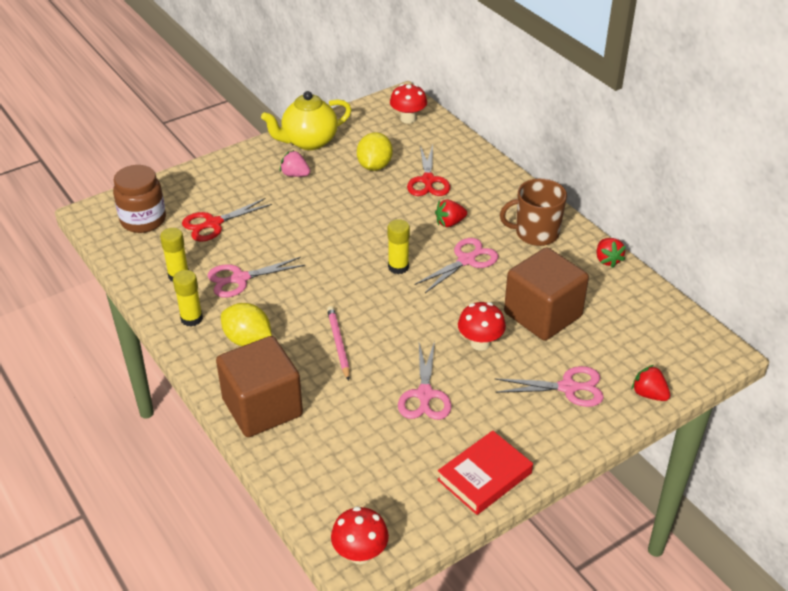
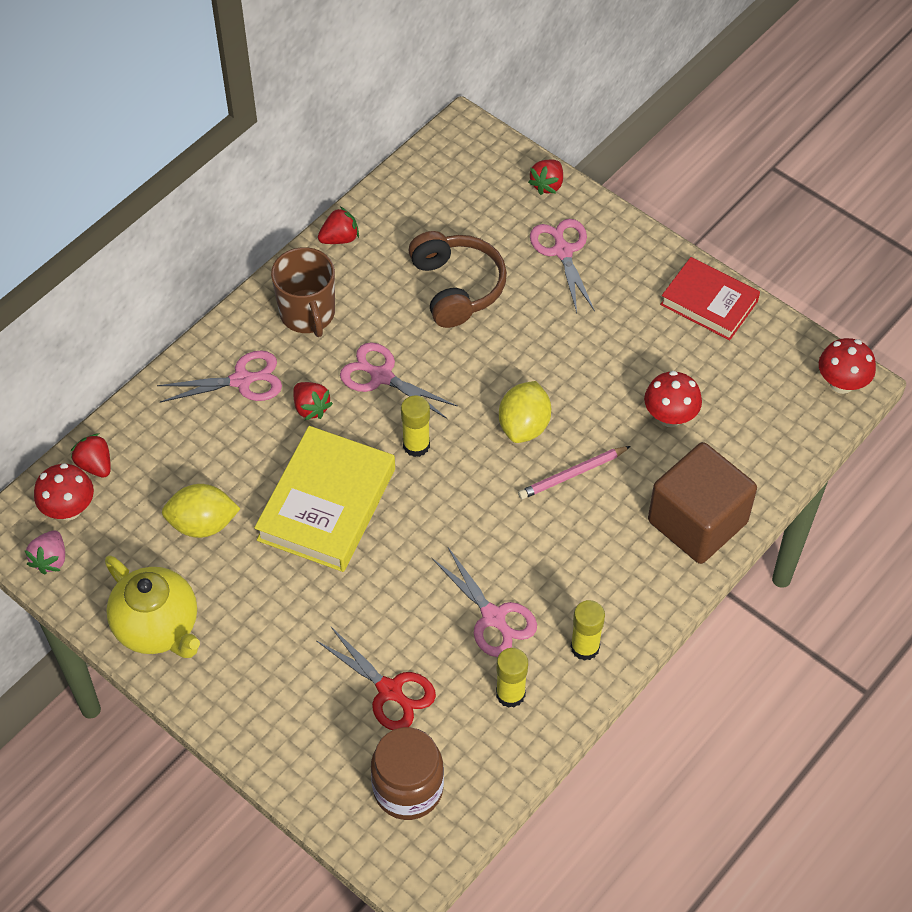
camera: 105 degrees left, 15 degrees up
yellow lemon [221,303,272,346] -> yellow lemon moved to [499,381,551,443]
pink strawberry [280,150,310,177] -> pink strawberry moved to [25,530,65,575]
pink scissors [398,341,452,420] -> pink scissors moved to [157,350,282,402]
red scissors [407,145,450,196] -> none
red mushroom [458,302,506,351] -> red mushroom moved to [644,371,702,427]
brown cube [504,247,589,341] -> brown headphones [409,231,507,328]
none -> red strawberry [70,433,111,478]
none -> yellow book [254,426,395,572]

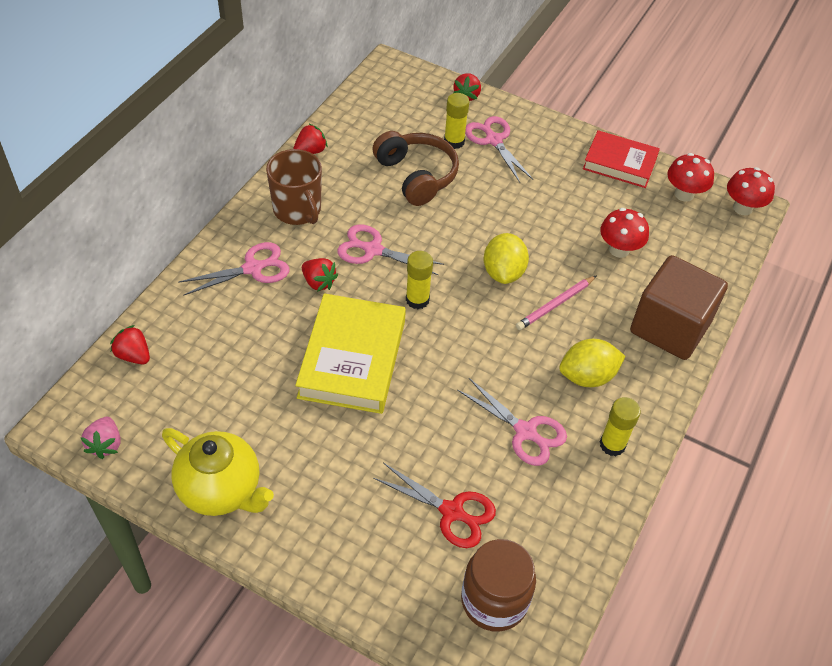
camera: 15 degrees left, 5 degrees down
red mushroom [34,463,94,520] -> red mushroom moved to [667,153,714,202]
yellow lemon [162,484,240,538] -> yellow lemon moved to [559,339,626,387]
yellow glue stick [496,648,528,708] -> yellow glue stick moved to [444,93,469,149]

